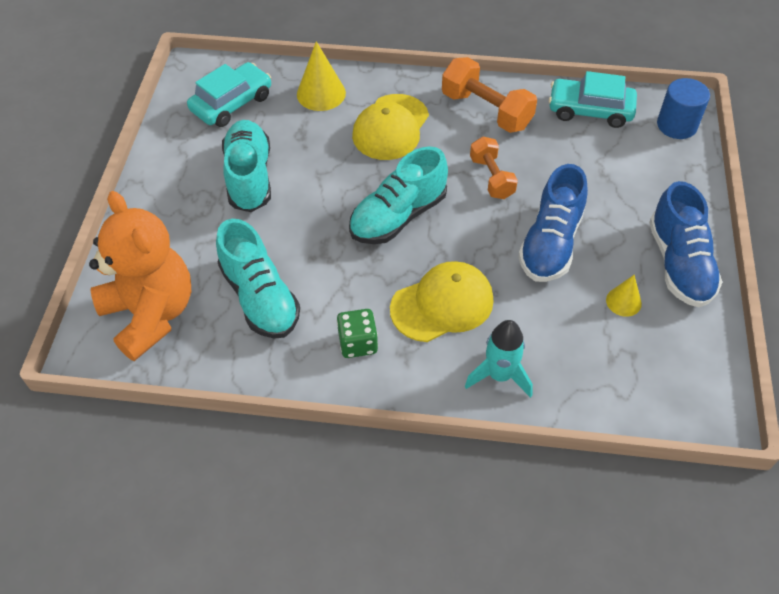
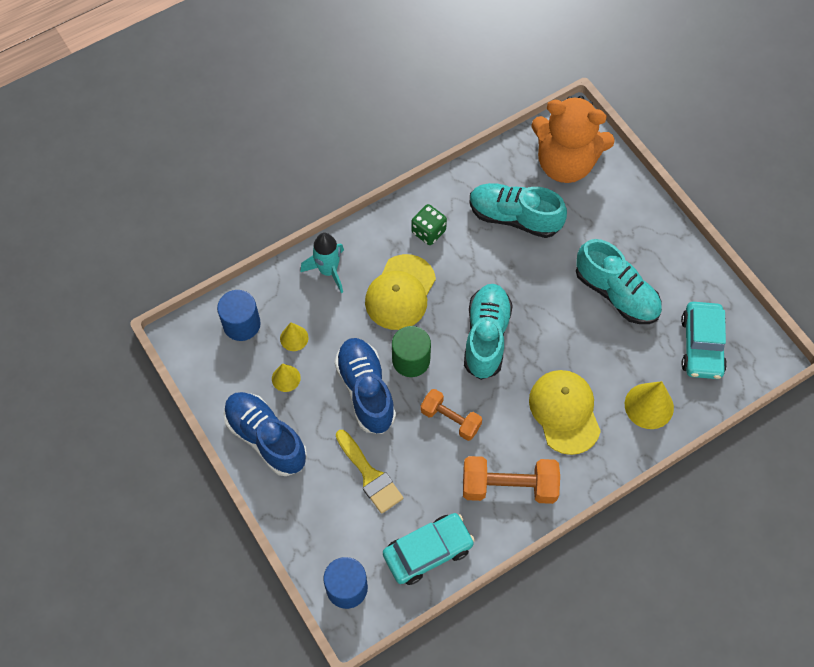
camera: 140 degrees right, 10 degrees up
none -> blue cylinder [217,290,261,341]
none -> yellow cone [280,322,308,351]
none -> yellow brush [336,430,403,514]
none -> green cylinder [392,326,431,377]

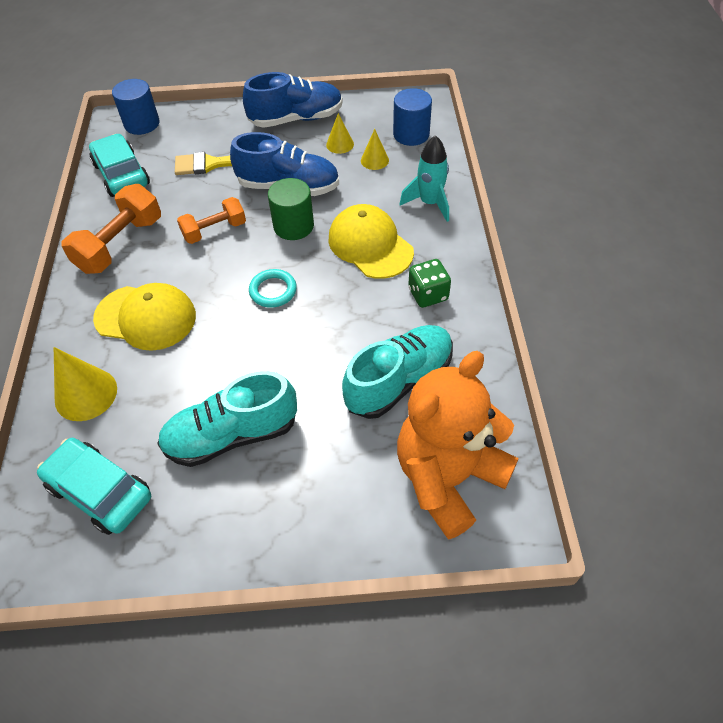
camera: 120 degrees right, 10 degrees down
turquoise car [383,513,475,585] -> turquoise car turned 150 degrees clockwise [89,134,150,197]
turquoise shoe [464,284,513,380] -> turquoise ring [249,269,297,308]

